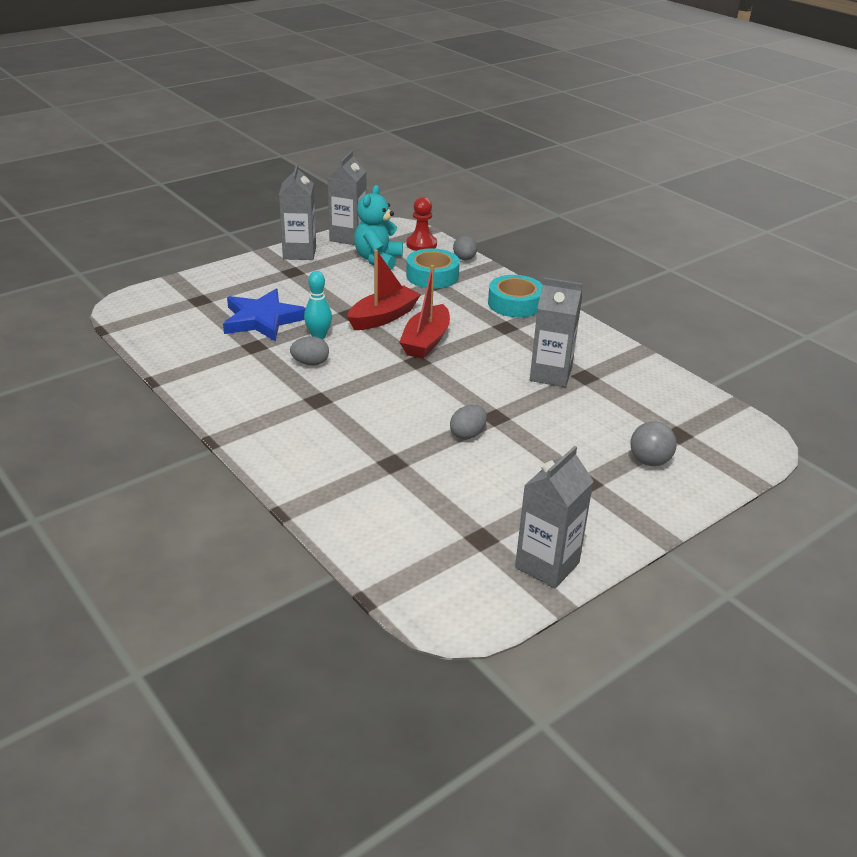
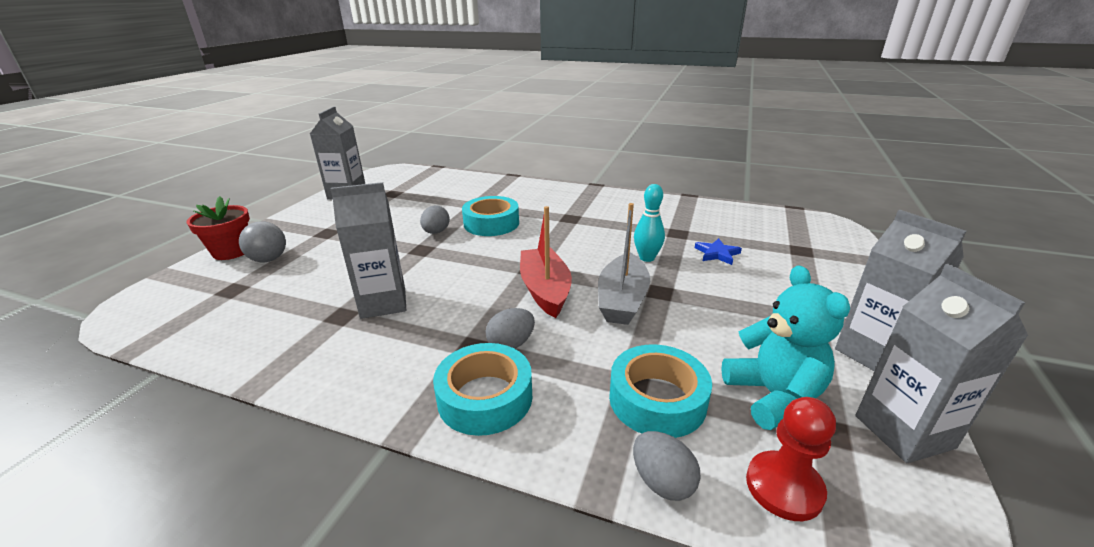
camera: 150 degrees right, 5 degrees down
blue star [223,289,306,342] -> blue star [695,238,742,265], size x0.48
grey egg [290,336,329,366] -> grey egg moved to [486,308,535,349]
red boat [347,250,421,330] -> grey boat [598,203,650,325]
none -> red flower pot [186,196,250,260]
none -> turquoise tape [462,196,519,236]

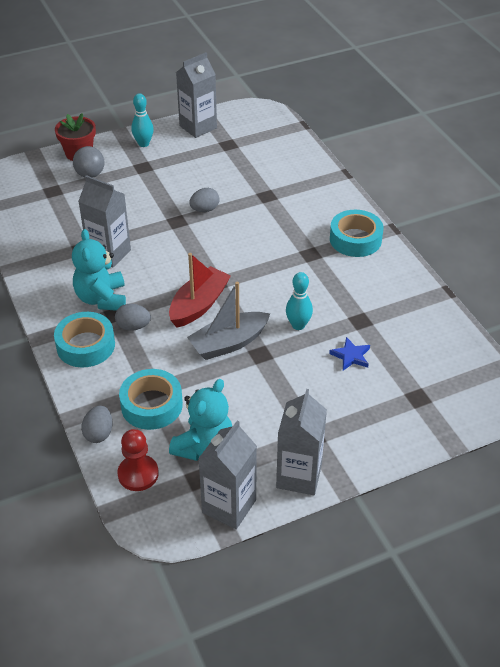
camera: 45 degrees right, 15 degrees up
turquoise tape [462,196,519,236] -> turquoise tape moved to [330,210,383,257]
none -> turquoise teddy bear [72,229,126,311]
none -> turquoise bowling pin [131,93,154,147]

